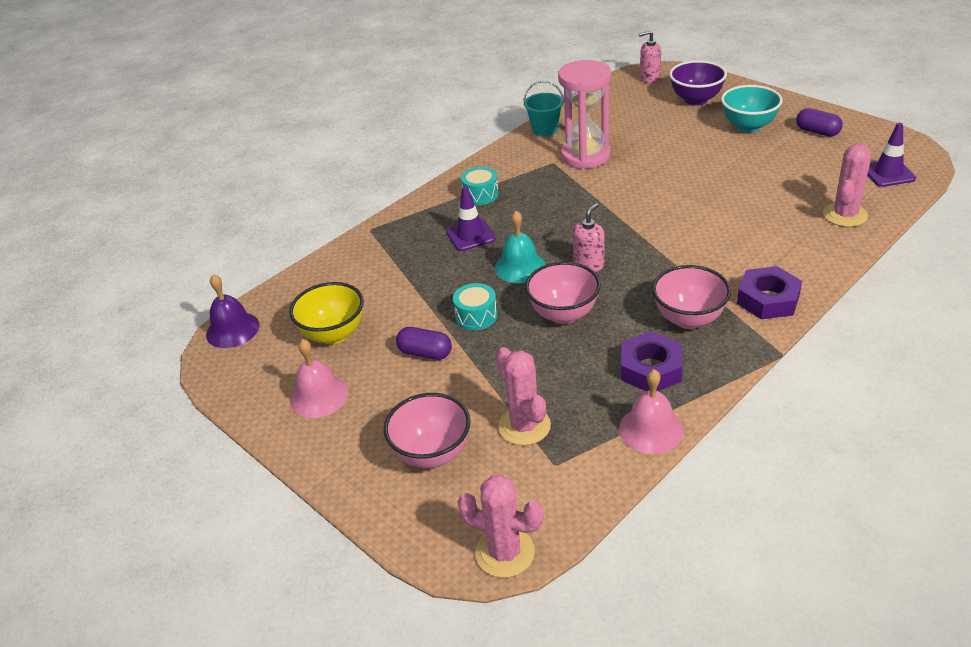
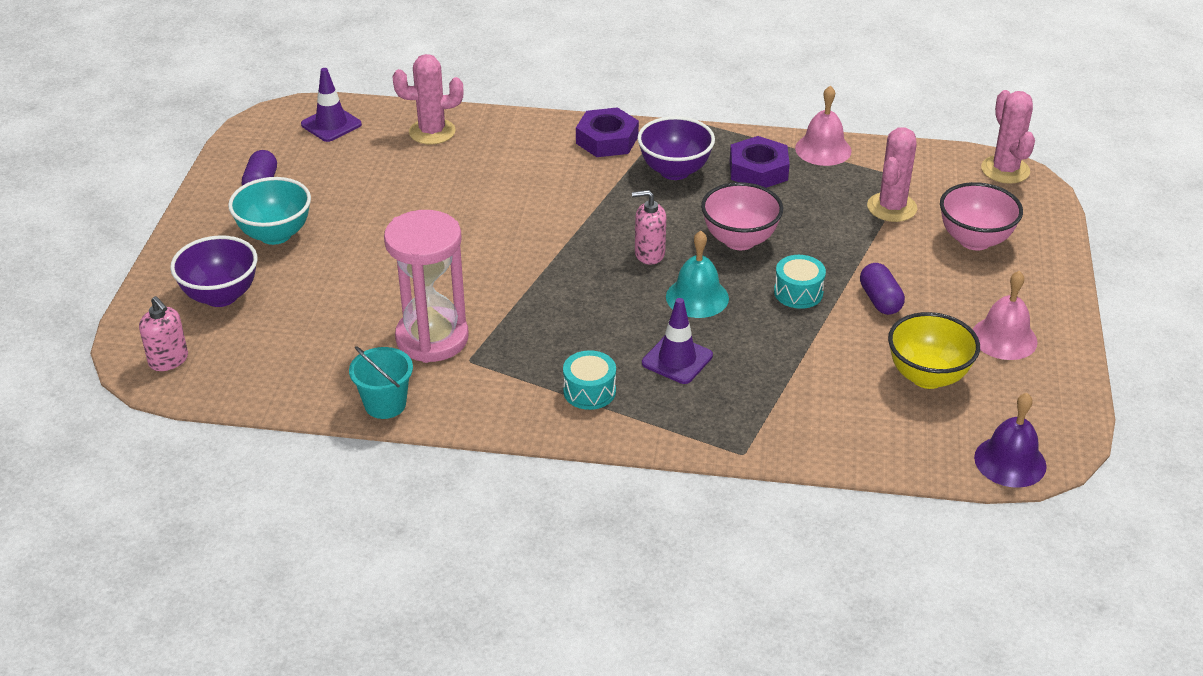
camera: 130 degrees left, 0 degrees up
pink bowl [652,265,731,329] -> purple bowl [637,116,715,180]

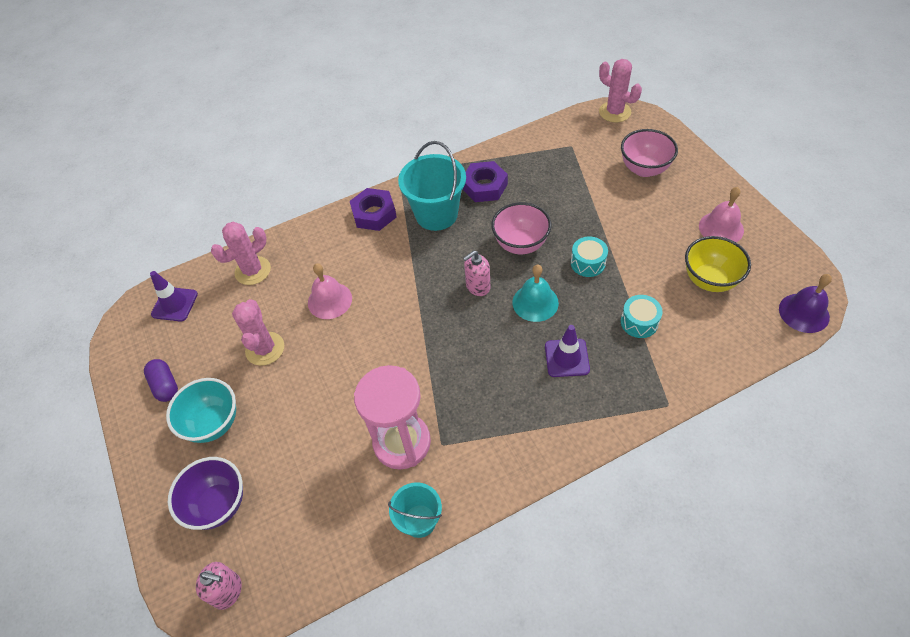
camera: 30 degrees left, 15 degrees up
turquoise drum [563,350,616,410] -> turquoise drum moved to [621,295,663,338]
purple bowl [637,116,715,180] -> turquoise bucket [398,141,466,231]
pink bell [795,86,851,166] -> pink bell moved to [308,263,352,319]
purple capsule [860,263,905,315] -> none
pink cactus [867,127,917,222] -> pink cactus moved to [232,299,284,366]

